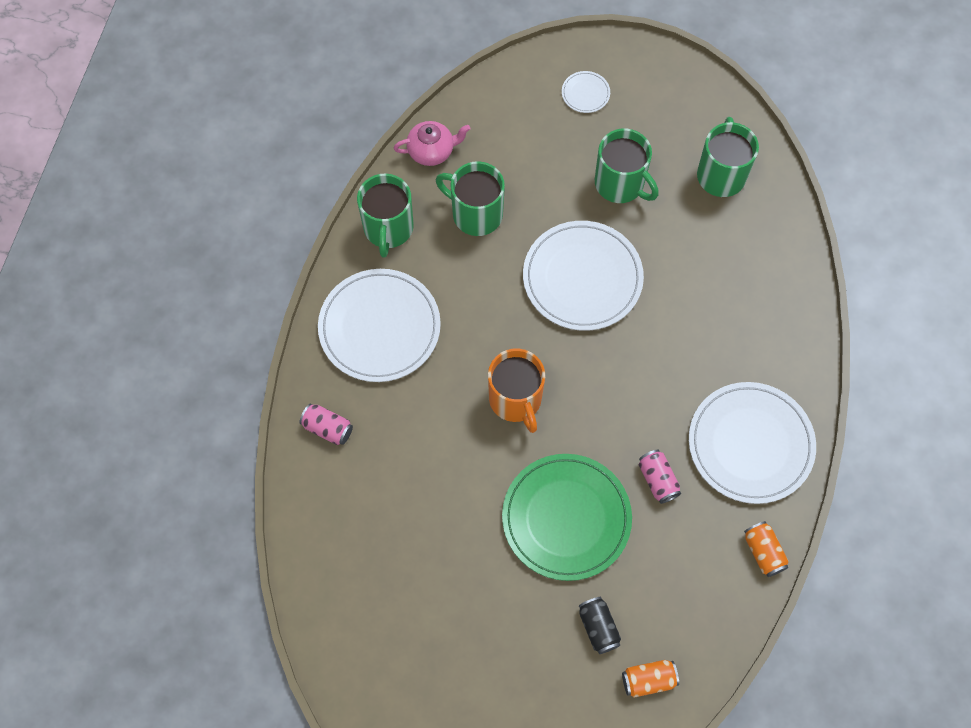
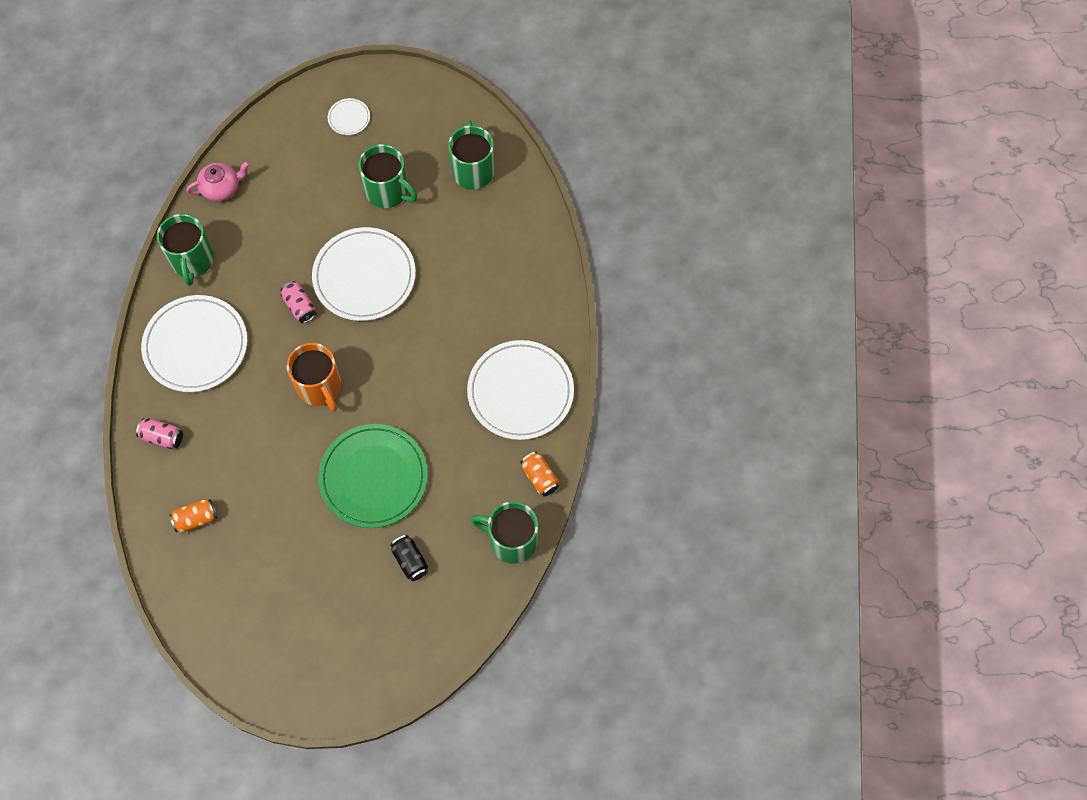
camera: 10 degrees left, 0 degrees up
green mug [436,161,505,236] -> green mug moved to [471,501,538,564]
orange can [622,660,679,698] -> orange can moved to [169,499,217,533]
pink can [639,450,681,504] -> pink can moved to [280,281,316,323]

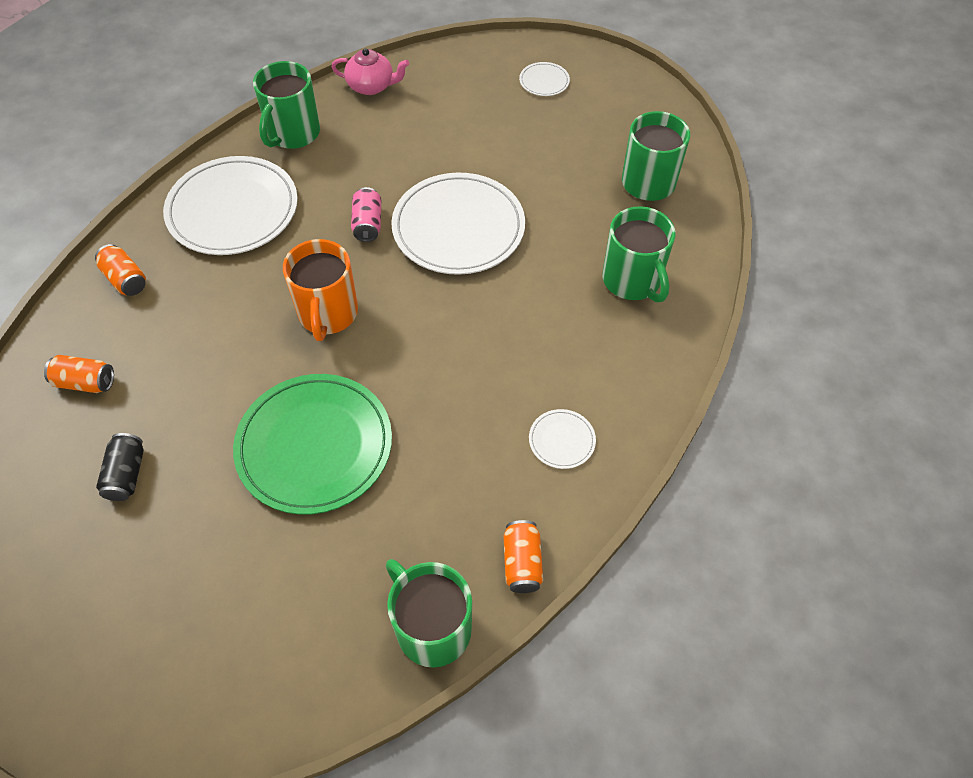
camera: 30 degrees right, 10 degrees down
pink can [136,418,183,449] -> orange can [95,244,146,296]
green mug [358,144,417,208] -> green mug moved to [602,206,675,302]
black can [390,535,428,581] -> black can moved to [96,433,144,501]
white plate [467,340,574,440] -> white plate [529,409,596,469], size x0.43

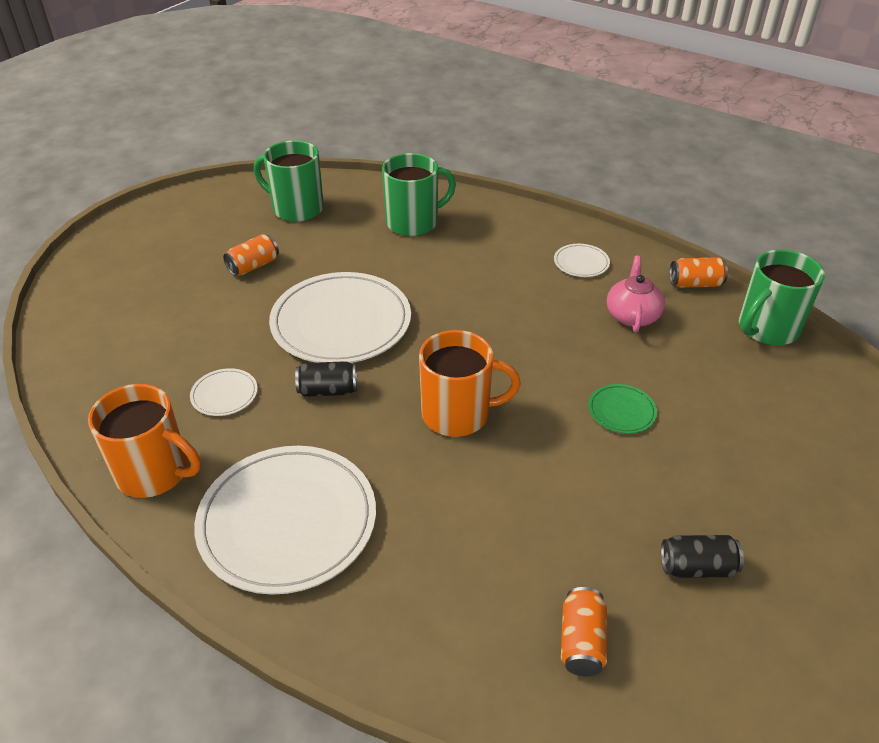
camera: 90 degrees left, 15 degrees down
orange can [95,244,146,296] -> orange can moved to [223,234,279,276]
green plate [233,374,392,515] -> green plate [588,384,657,434], size x0.43
green mug [253,61,320,149] -> orange mug [88,384,201,498]
pink teapot [332,48,409,95] -> pink teapot moved to [607,256,665,333]
pink can [351,187,381,242] -> black can [295,361,357,397]
white plate [519,62,570,96] -> white plate moved to [190,368,258,416]

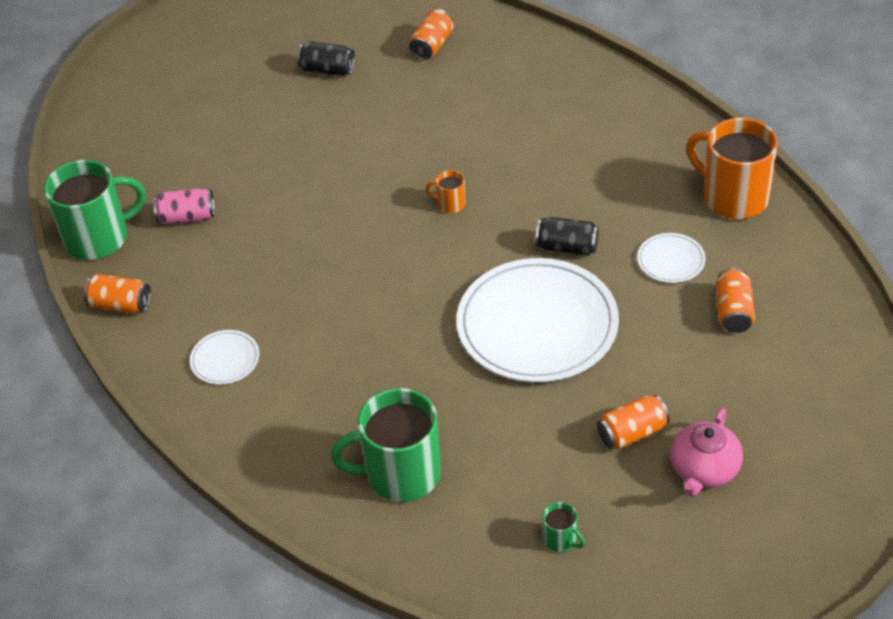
camera: 160 degrees left, 5 degrees up
white plate [194,446,376,595] -> none
green mug [254,140,324,222] -> green mug [542,502,585,552], size x0.43
orange mug [419,330,521,437] -> orange mug [426,170,466,213], size x0.43
green plate [588,384,657,434] -> none
pink teapot [607,256,665,333] -> pink teapot moved to [671,408,743,497]
none -> pink can [153,188,215,225]
none -> orange can [716,267,755,333]

